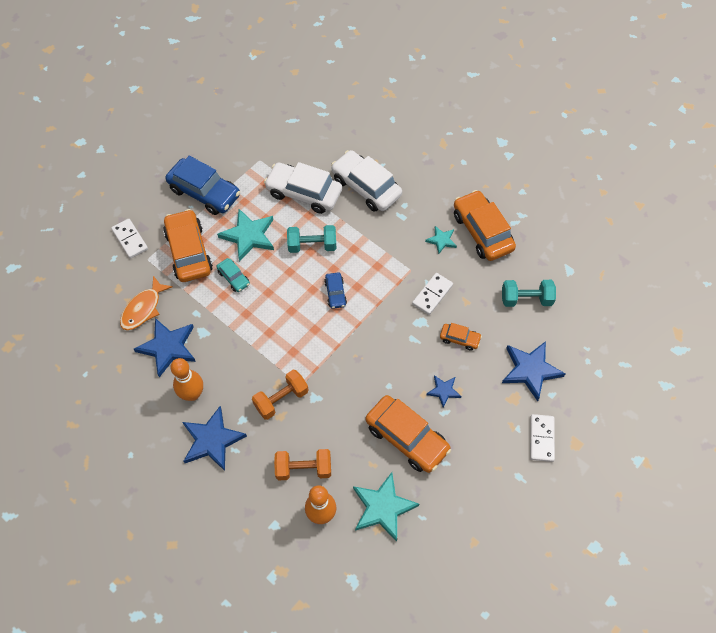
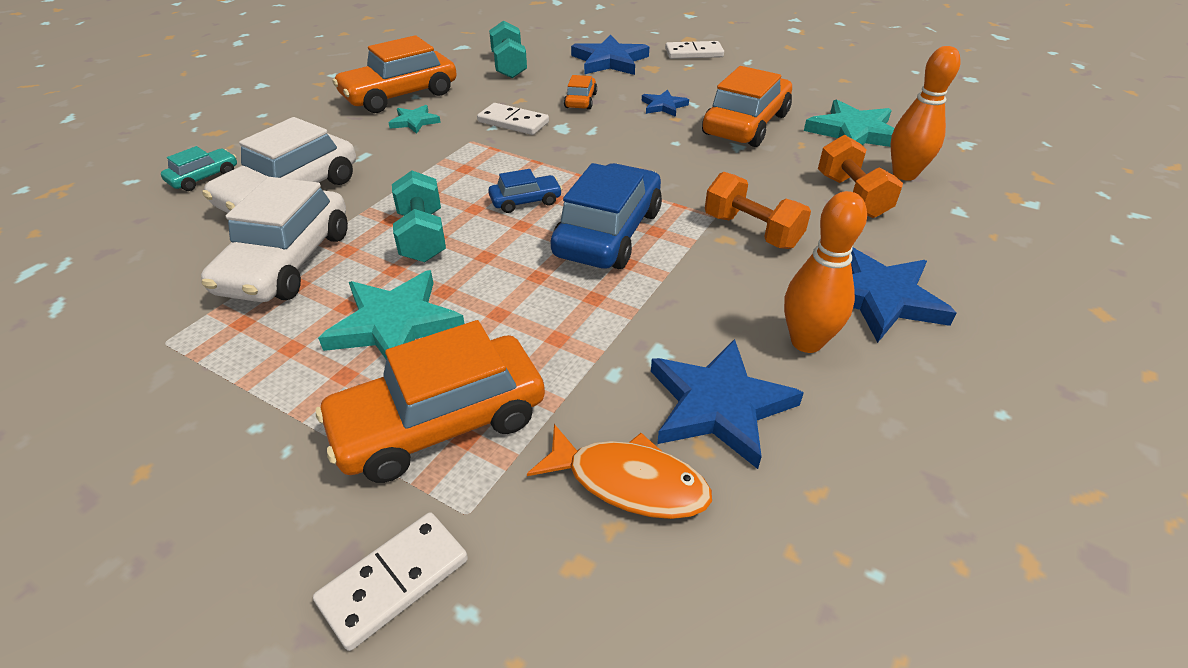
camera: 100 degrees left, 20 degrees down
blue car [165,156,240,215] -> blue car moved to [550,163,662,269]
turquoise car [216,258,250,292] -> turquoise car moved to [161,146,237,191]

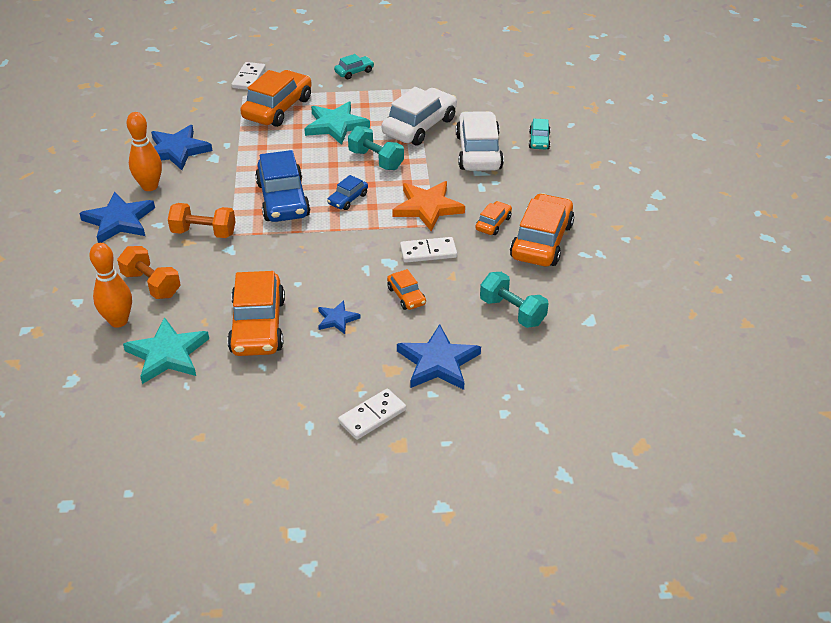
camera: 145 degrees right, 0 degrees up
white car [201,177,348,302] -> white car turned 60 degrees clockwise [382,87,457,146]
turquoise star [388,105,441,134] -> orange car [475,201,512,235]
orange fish [527,424,712,519] -> none
none -> turquoise car [334,54,374,79]
none -> orange star [392,181,465,231]

